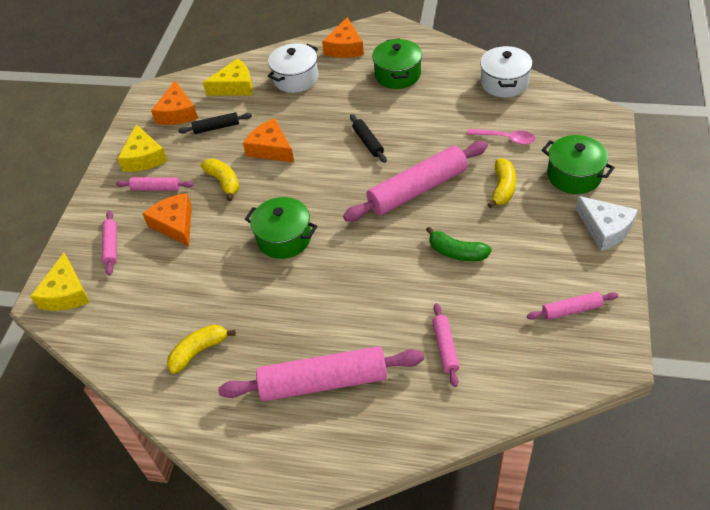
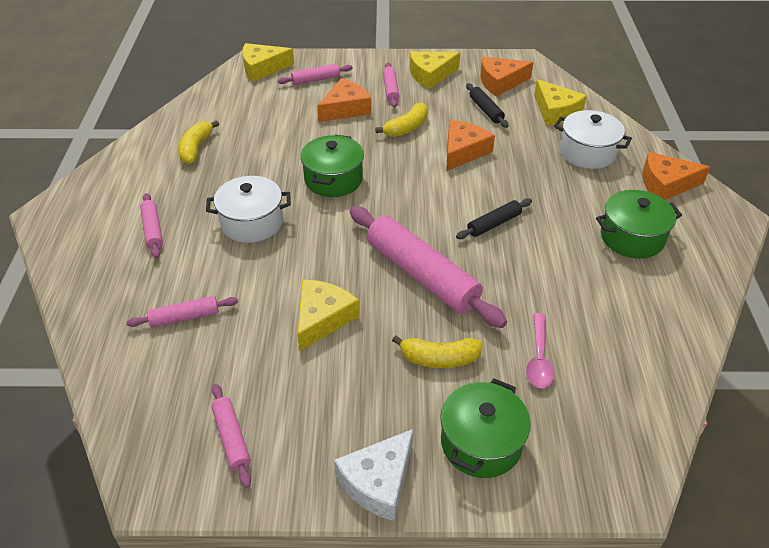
camera: 75 degrees right, 5 degrees down
yellow banana [167,325,236,374] -> yellow banana turned 120 degrees counterclockwise [178,120,219,164]
pink rolling pin [218,346,424,401] -> pink rolling pin [140,193,163,258], size x0.48
green banana [426,227,492,261] -> yellow cheese [297,279,360,351]
white pot [480,46,532,97] -> white pot moved to [206,176,291,243]

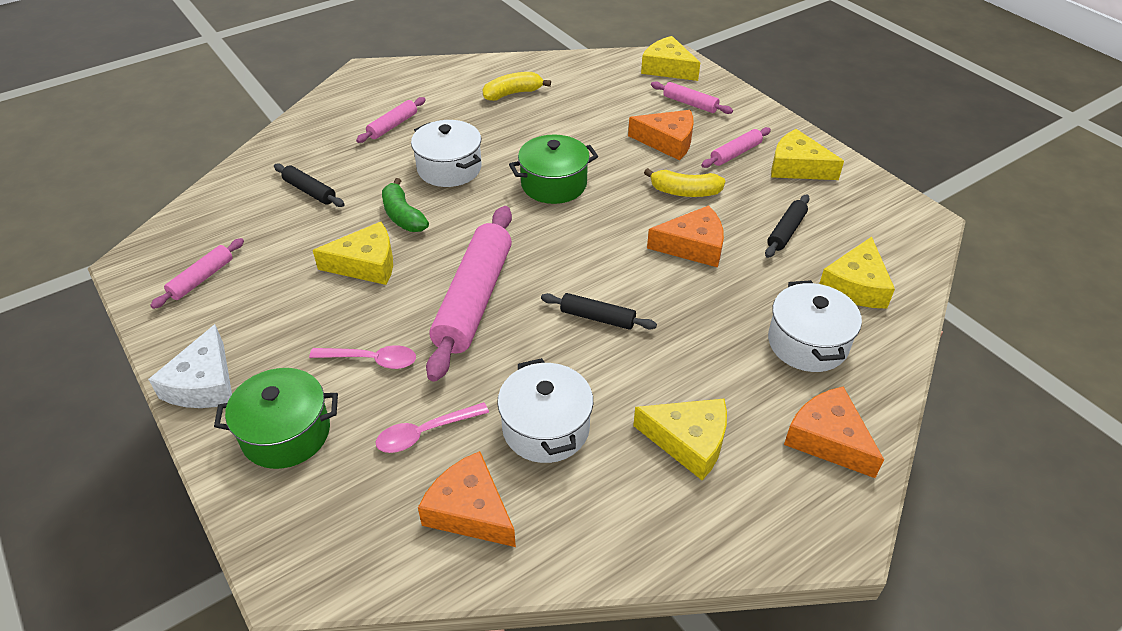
camera: 55 degrees right, 0 degrees up
pink rolling pin [127,296,238,328] -> black rolling pin [274,163,345,207]
white cheese [334,429,413,521] -> white cheese turned 90 degrees counterclockwise [148,324,232,408]
yellow banana [392,335,483,368] -> pink spoon [309,345,416,369]
orange cheese [480,57,534,96] -> orange cheese moved to [418,451,516,547]
green pot [596,190,682,259] -> yellow cheese [633,399,727,480]
none -> green banana [382,178,429,232]
none -> white pot [497,358,593,463]

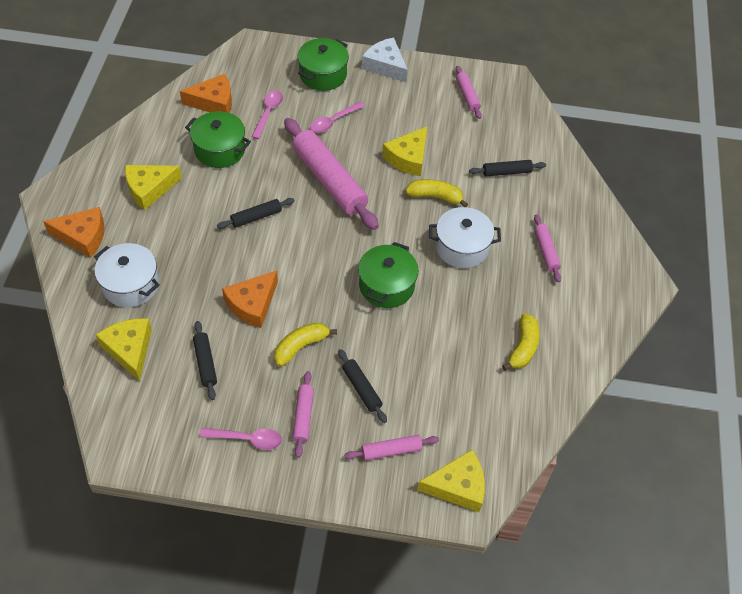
camera: 130 degrees right, 10 degrees up
green banana [382,178,429,232] -> yellow banana [405,179,468,207]
white pot [497,358,593,463] -> green pot [185,111,251,168]
orange cheese [628,110,694,161] -> black rolling pin [338,349,387,423]
yellow cheese [771,129,844,180] -> pink spoon [200,428,282,450]

